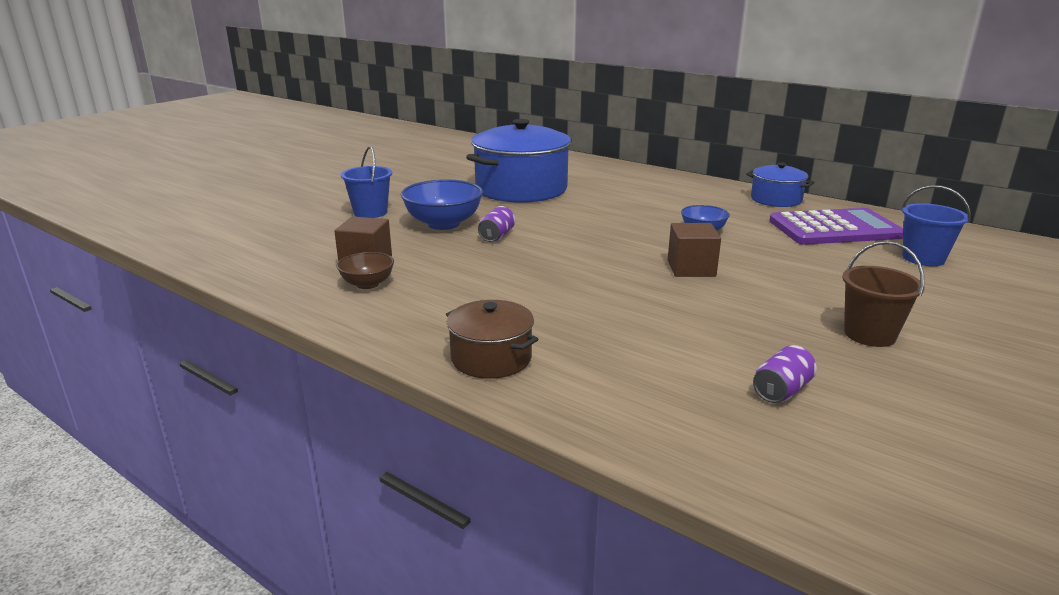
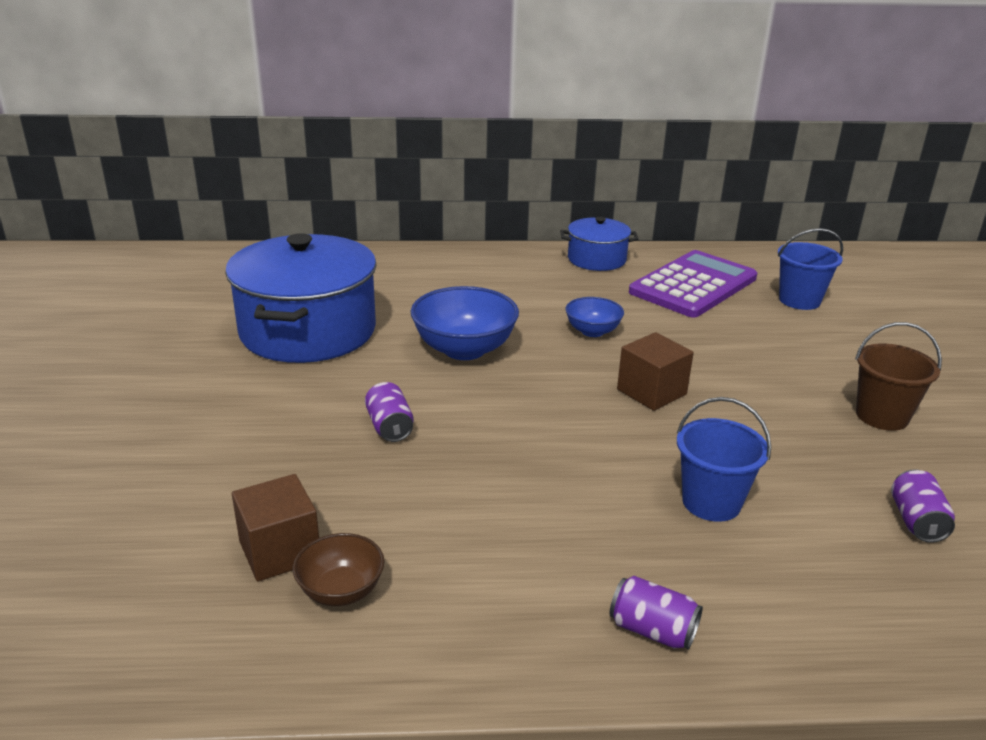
camera: 40 degrees left, 5 degrees up
blue bucket [341,146,392,218] -> blue bucket moved to [677,397,771,522]
blue bowl [401,180,483,230] -> blue bowl moved to [411,286,519,360]
brown pot [446,300,538,379] -> purple can [610,576,703,649]

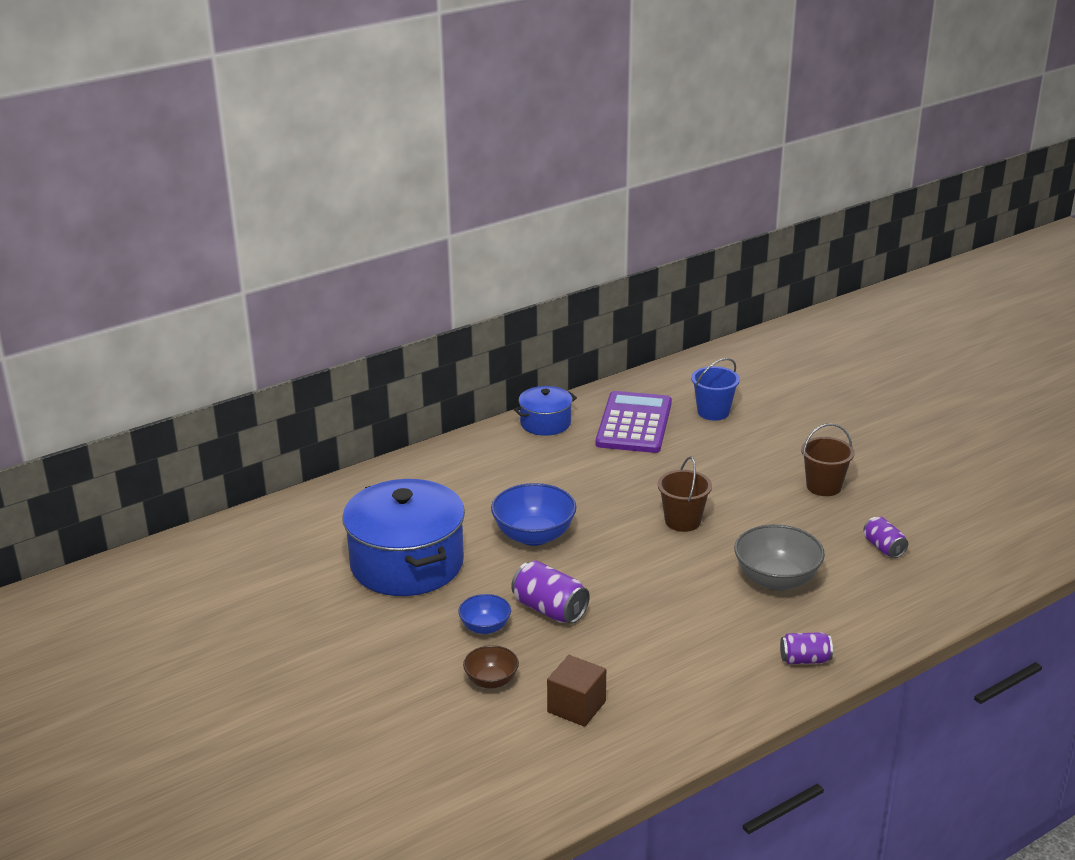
camera: 30 degrees left, 0 degrees up
brown bowl [293,533,384,606] -> brown bowl moved to [463,645,519,689]
purple can [365,382,414,442] -> purple can [511,561,590,624], size x1.56
blue bowl [565,297,624,337] -> blue bowl moved to [458,594,511,634]
brown cube [617,332,694,411] -> brown bucket [658,456,712,532]
blue bucket [677,397,771,522] -> grey bowl [734,524,825,591]

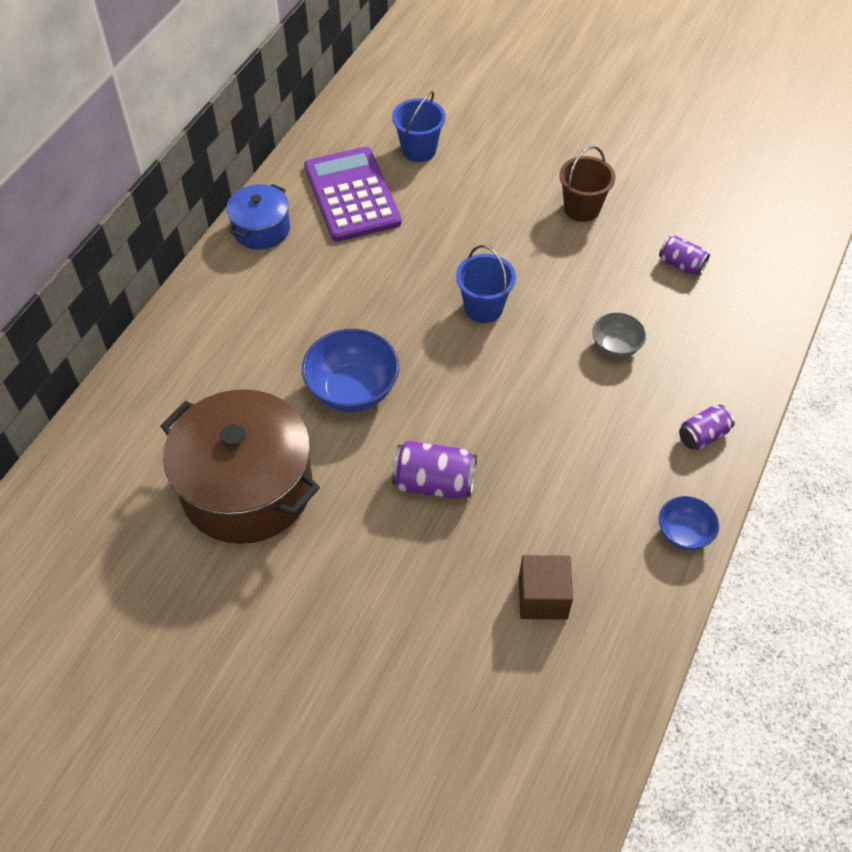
camera: 30 degrees left, 25 degrees up
blue pot [342,479,465,596] -> brown pot [161,389,320,544]
blue bowl [458,594,511,634] -> blue bowl moved to [659,496,719,550]
brown bowl [463,645,519,689] -> none
brown bucket [658,456,712,532] -> blue bucket [456,245,516,323]
grey bowl [734,524,825,591] -> grey bowl [592,313,646,358], size x0.57

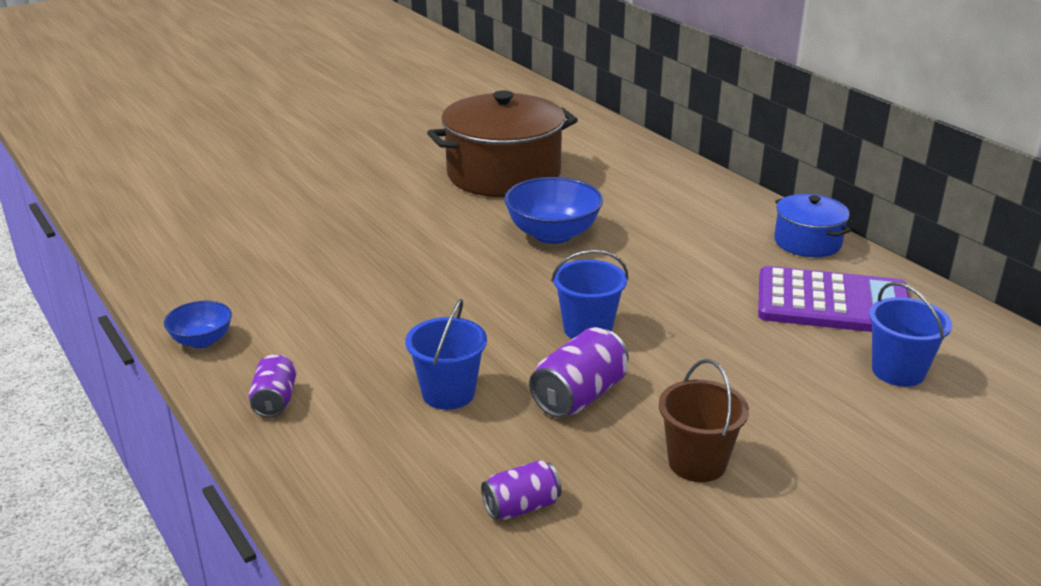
camera: 120 degrees right, 25 degrees down
purple can [392,441,477,499] -> purple can moved to [529,327,629,418]
brown cube [519,555,573,620] -> none
grey bowl [592,313,646,358] -> blue bucket [405,299,487,410]

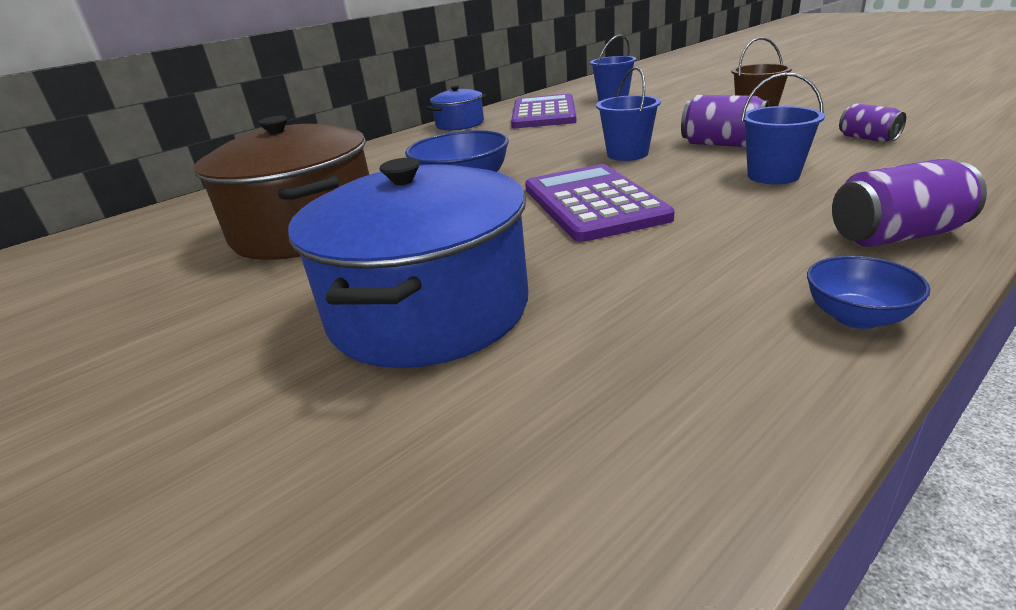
camera: 95 degrees left, 0 degrees up
purple can [249,354,297,418] -> purple can [832,159,987,247], size x1.56
none -> blue pot [288,158,528,368]
none -> purple calculator [525,164,675,242]

